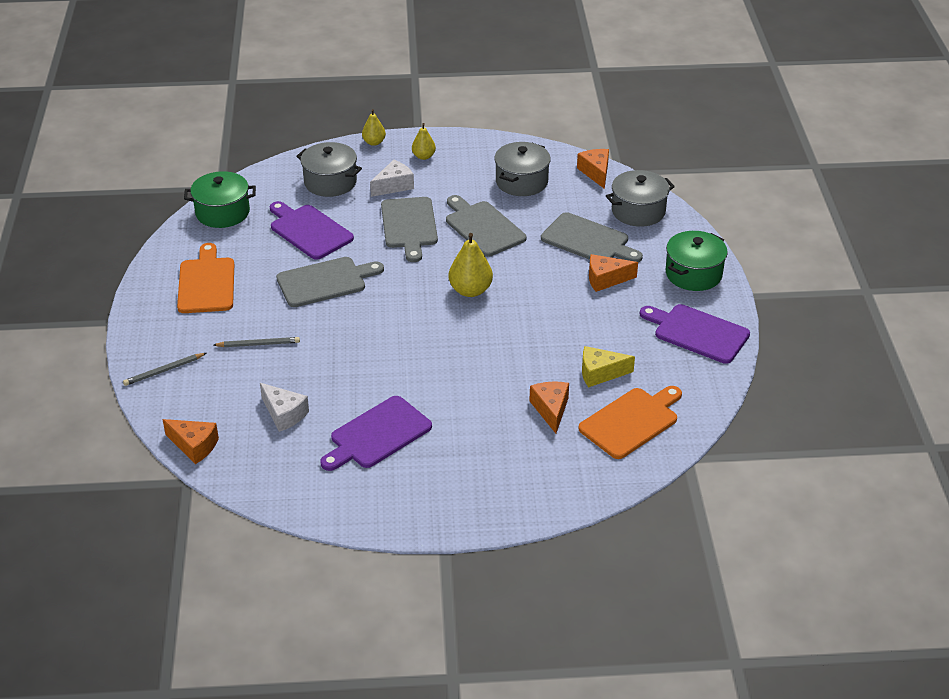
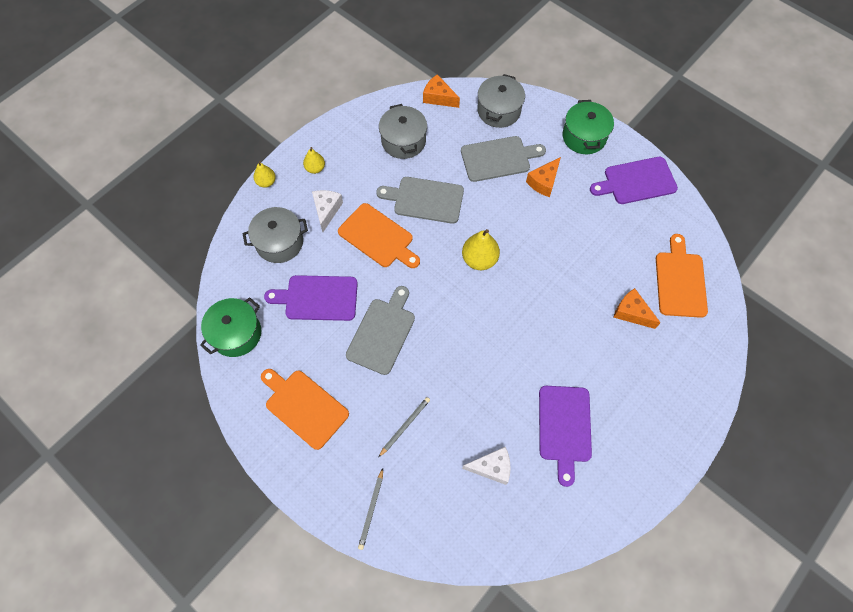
camera: 45 degrees left, 25 degrees up
orange cheese [162,419,219,464] -> none
grey cutting board [381,197,438,262] -> orange cutting board [338,203,420,268]
yellow cheese [582,346,635,388] -> none

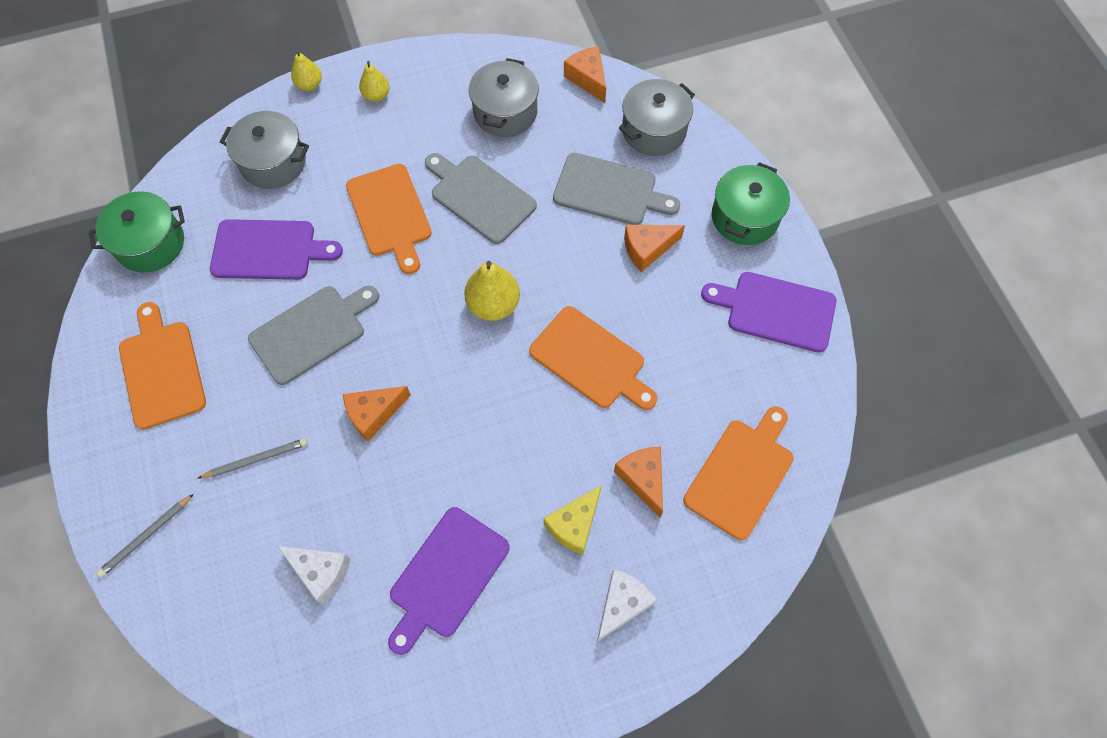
camera: 30 degrees right, 0 degrees up
purple cutting board [264,275,358,321] -> purple cutting board turned 150 degrees clockwise [210,219,343,280]
white cheese [312,190,343,232] -> white cheese moved to [597,569,657,642]
none -> orange cheese [343,386,411,442]
none -> orange cutting board [529,306,657,410]
none -> yellow cheese [543,485,601,555]

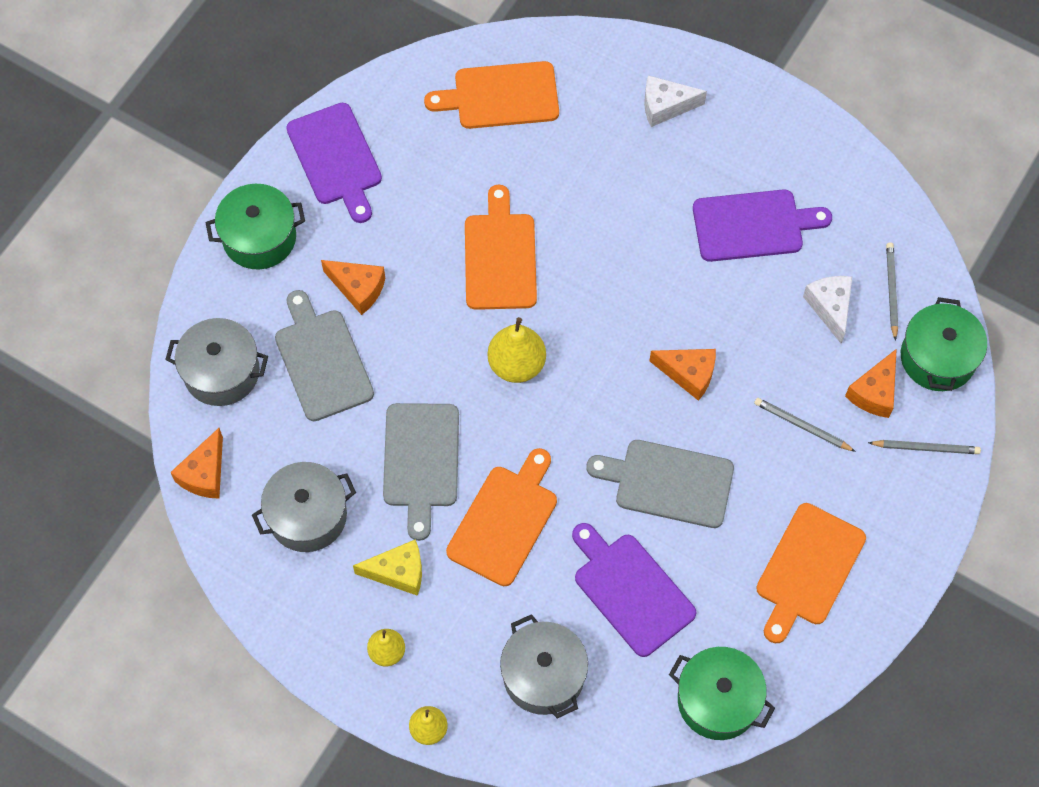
camera: 130 degrees left, 0 degrees up
yellow cheese [543,485,601,555] -> yellow cheese moved to [353,539,422,596]
orange cheese [614,447,663,518] -> orange cheese moved to [845,349,897,418]
none -> grey pencil [886,242,898,341]
none -> green pot [901,297,987,391]

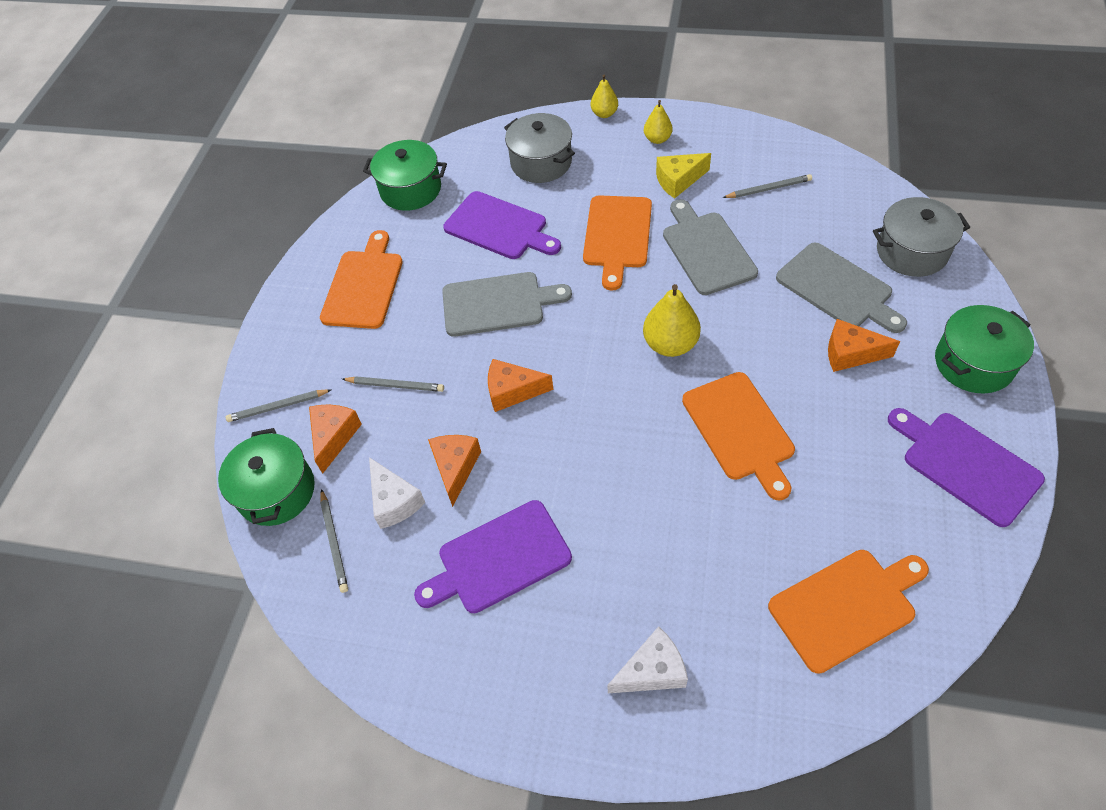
camera: 165 degrees right, 10 degrees down
orange cheese [170,428,223,499] -> orange cheese moved to [428,435,481,507]
grey pot [252,462,356,552] -> grey pencil [722,174,812,198]

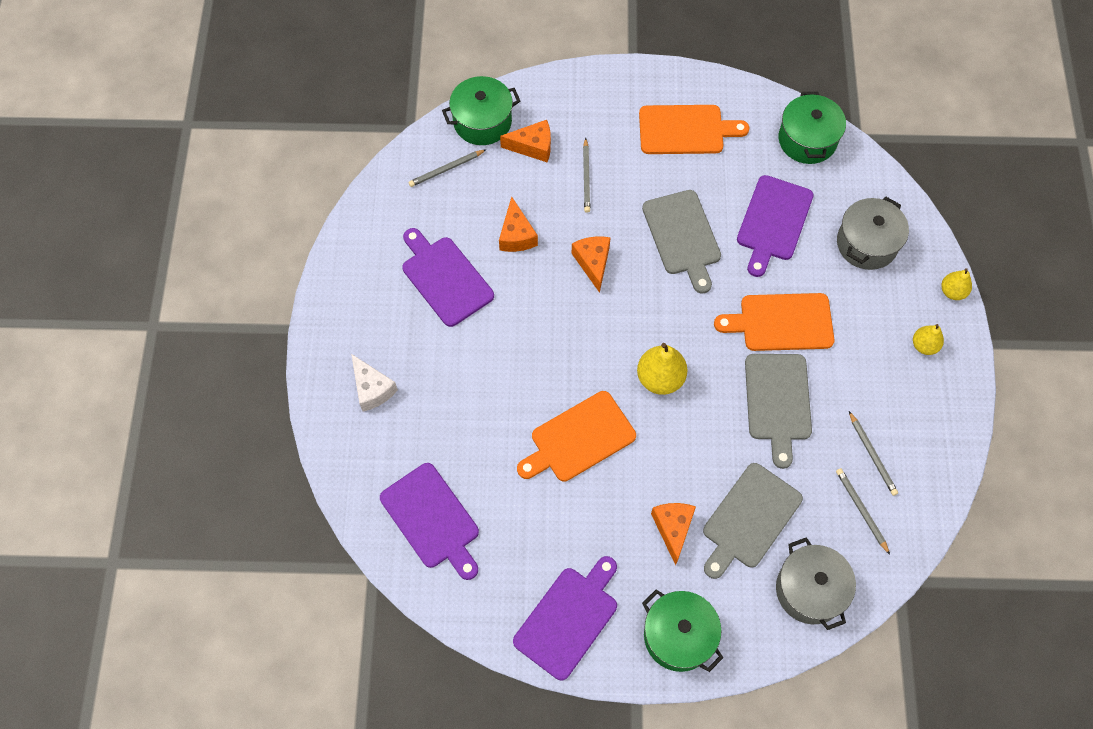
camera: 75 degrees right, 10 degrees up
grey pencil [226,389,331,422] -> grey pencil moved to [836,468,890,555]
white cheese [369,457,425,529] -> none
orange cheese [428,435,481,507] -> orange cheese turned 90 degrees clockwise [499,196,538,252]
yellow cheese [656,153,711,199] -> none
grey cutting board [663,199,758,295] -> grey cutting board turned 120 degrees clockwise [745,354,812,469]
orange cutting board [768,550,929,674] -> purple cutting board [380,463,479,580]

